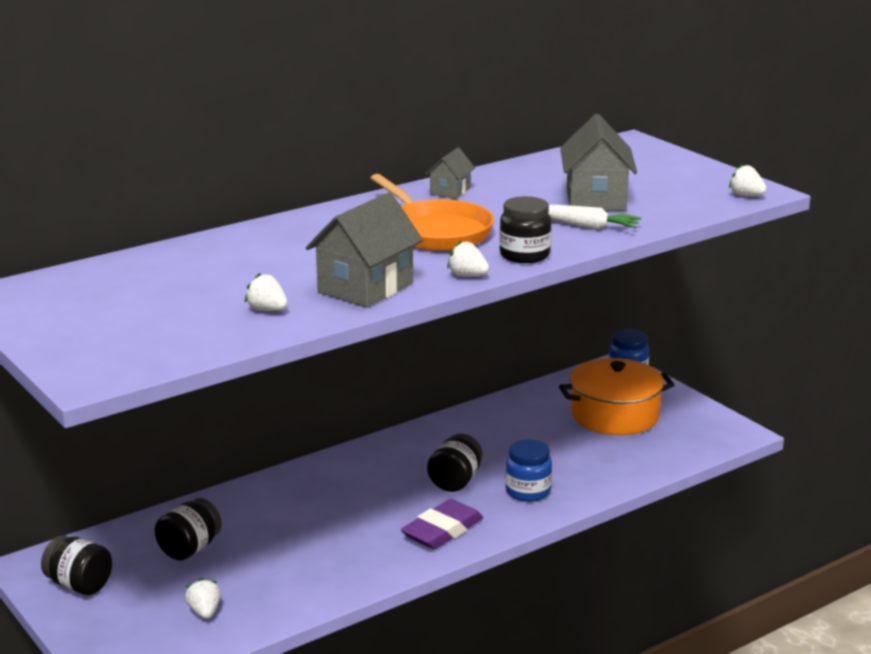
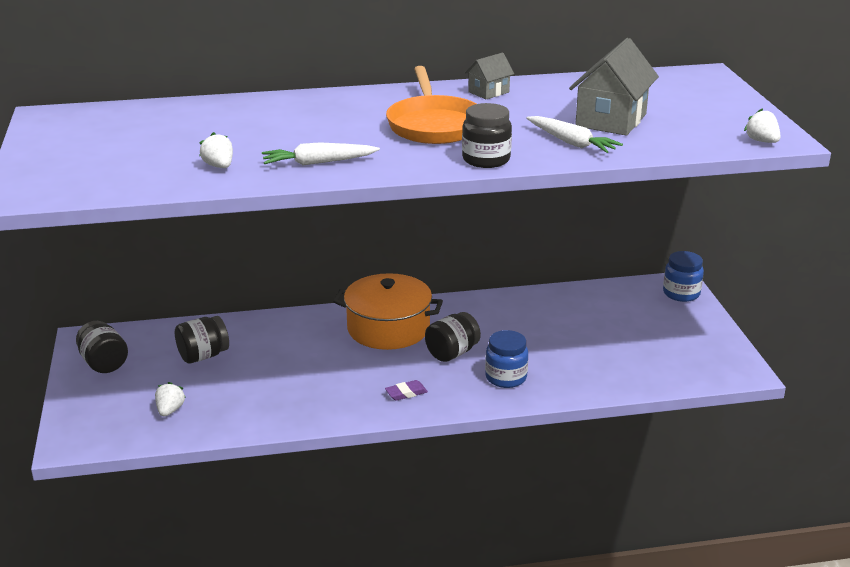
camera: 25 degrees right, 5 degrees up
grey house [306,192,423,307] -> white carrot [262,142,380,165]
purple eraser [401,499,483,549] -> purple eraser [385,380,428,401], size x0.51
white strawberry [447,241,489,276] -> none
orange pot [559,358,675,435] -> orange pot moved to [333,273,443,350]

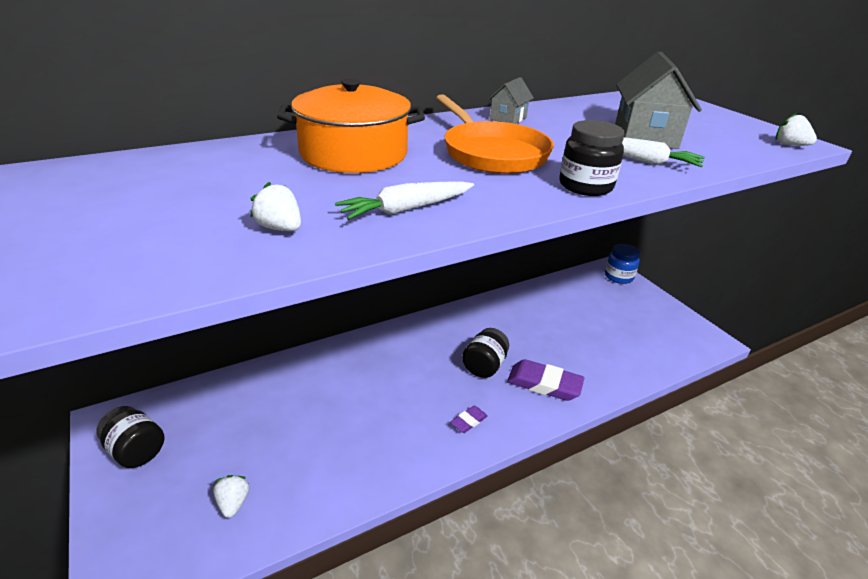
camera: 20 degrees left, 5 degrees up
black jar [175,316,229,364] -> none
orange pot [333,273,443,350] -> orange pot moved to [277,78,425,173]
blue jar [485,330,528,388] -> purple eraser [507,359,584,401]

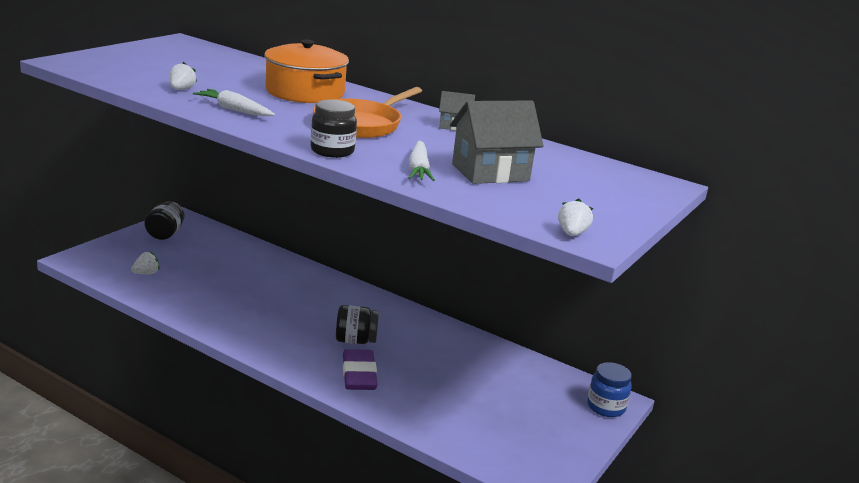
camera: 60 degrees right, 10 degrees down
purple eraser [450,406,488,433] -> none

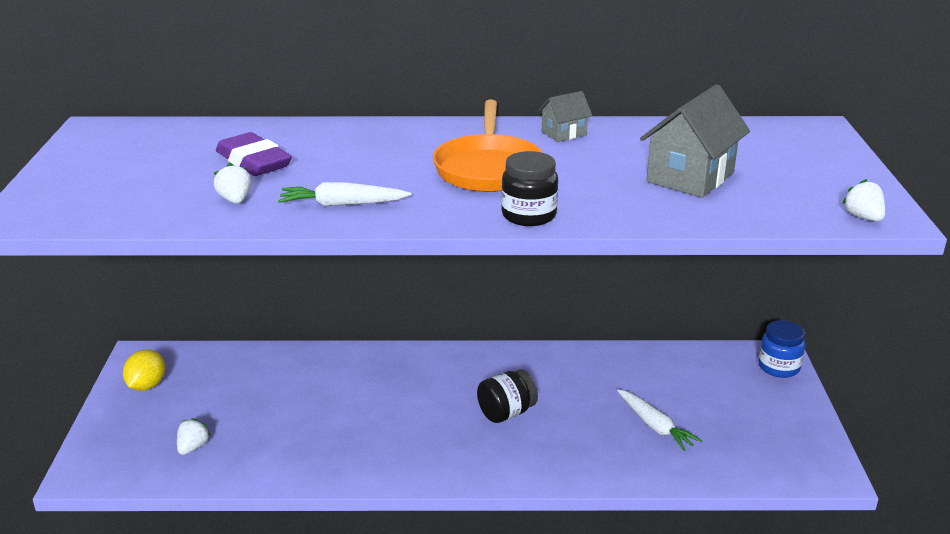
camera: 30 degrees left, 5 degrees up
black jar [144,201,184,240] -> yellow lemon [123,349,165,391]
orange pot [264,39,349,103] -> none
purple eraser [343,349,378,390] -> purple eraser moved to [216,132,292,176]
white carrot [409,141,435,181] -> white carrot moved to [617,389,702,451]

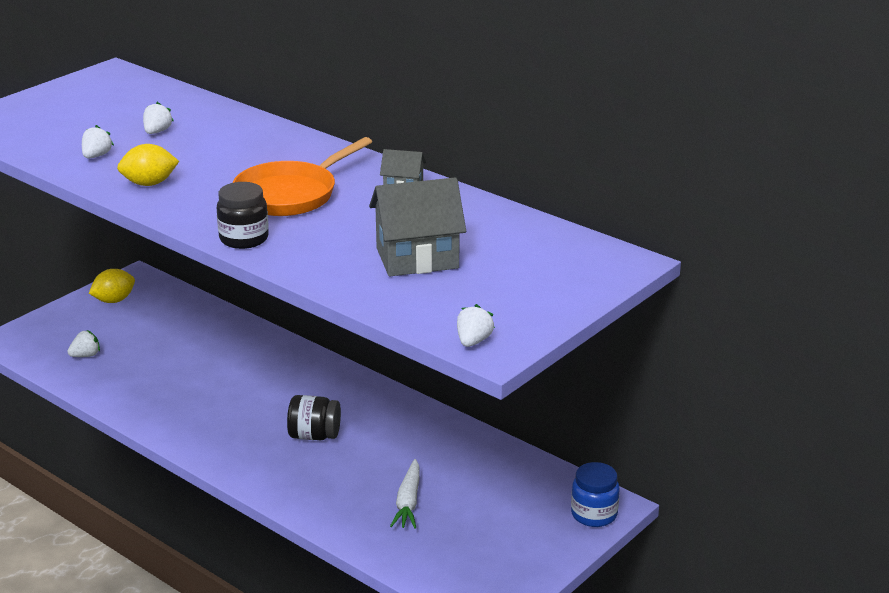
camera: 40 degrees right, 0 degrees up
purple eraser [216,132,292,176] -> white strawberry [143,102,174,134]
white carrot [278,182,411,206] -> yellow lemon [117,144,179,186]

